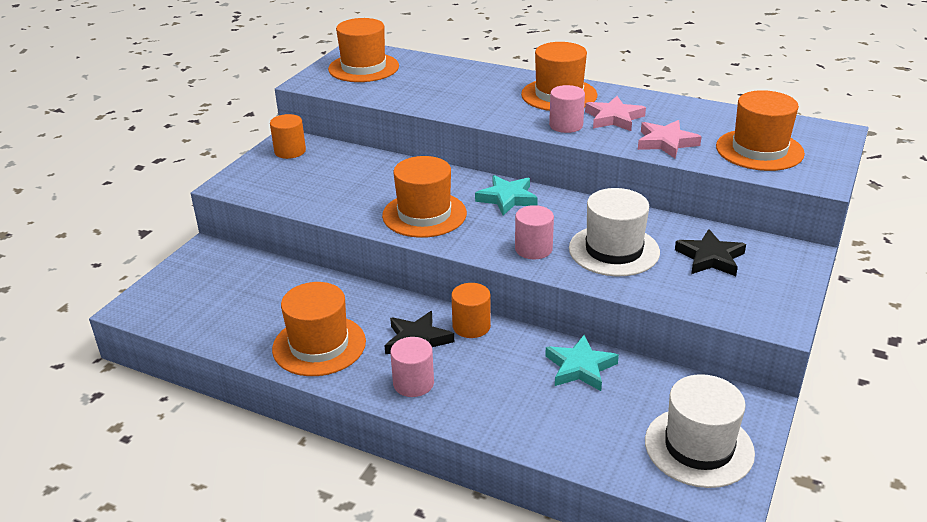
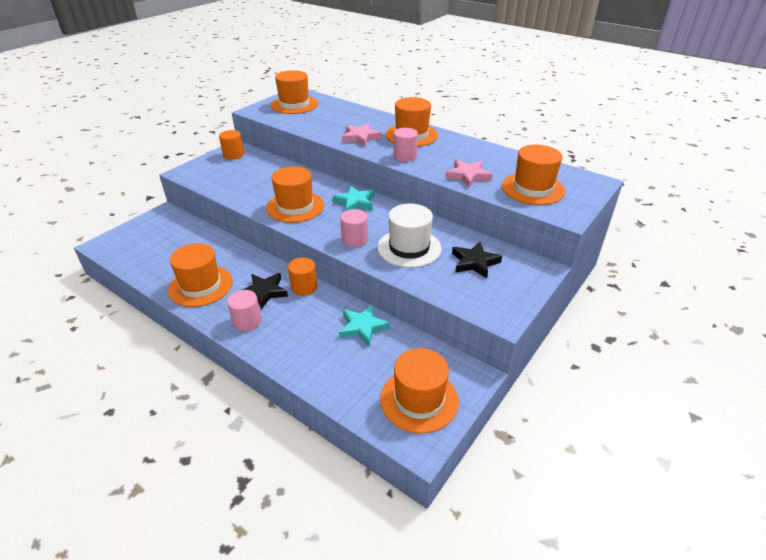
camera: 10 degrees right, 5 degrees up
pink star [585,96,646,131] -> pink star moved to [342,123,382,147]
white hat [645,374,755,488] -> orange hat [380,348,459,433]

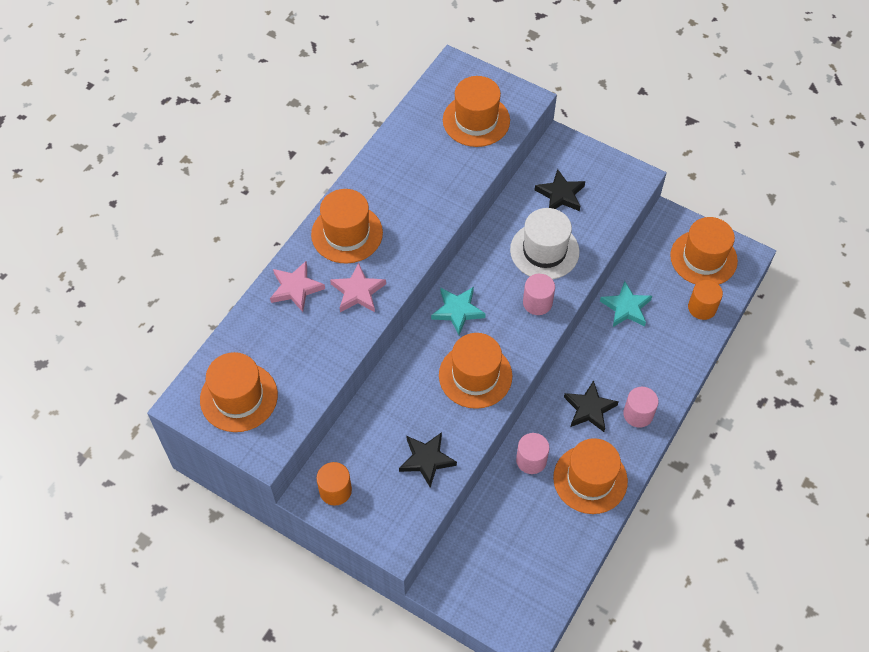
camera: 95 degrees left, 20 degrees up
orange cylinder [288,257,317,296] -> orange cylinder moved to [688,280,723,320]
pink cylinder [393,128,418,162] -> pink cylinder moved to [516,433,549,474]
pink star [446,159,493,188] -> pink star moved to [270,261,325,312]
none -> black star [399,432,457,488]

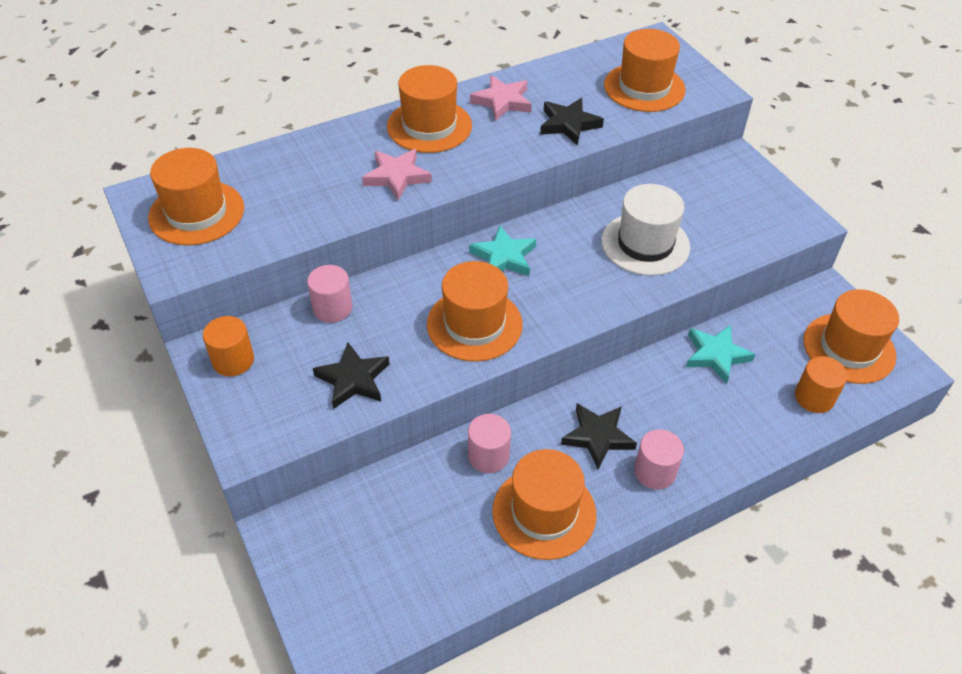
camera: 30 degrees right, 10 degrees down
pink star [270,261,325,312] -> pink star moved to [470,75,532,121]
pink cylinder [523,274,555,315] -> pink cylinder moved to [307,265,352,323]
black star [535,169,585,211] -> black star moved to [540,98,604,145]

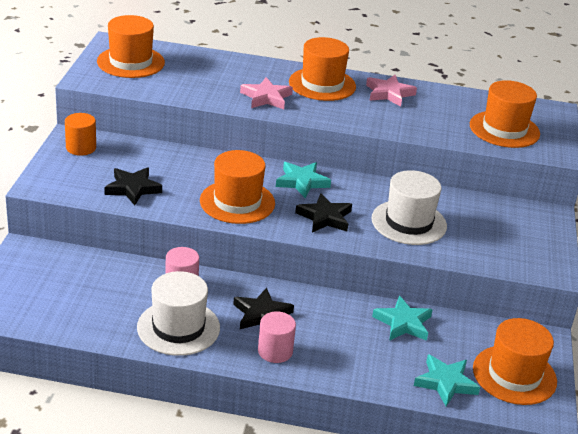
camera: 35 degrees right, 15 degrees down
pink cylinder [307,265,352,323] -> none
orange hat [492,449,596,560] -> white hat [137,271,220,356]
black star [540,98,604,145] -> black star moved to [295,193,352,232]
orange cylinder [795,356,848,413] -> turquoise star [414,354,480,406]

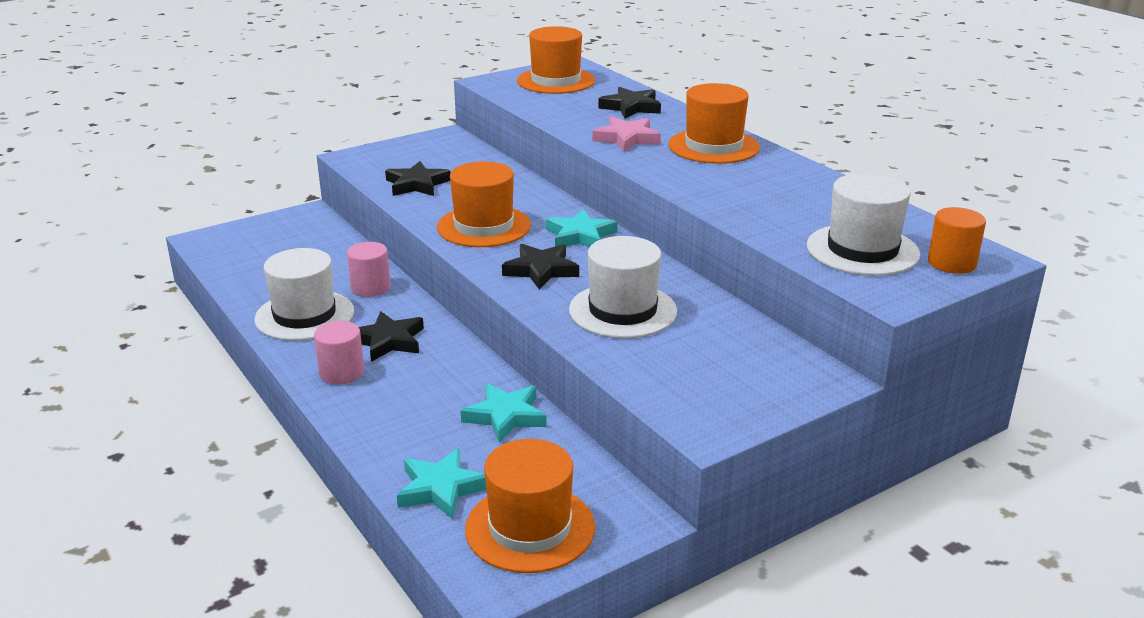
camera: 50 degrees right, 5 degrees down
orange cylinder [65,113,96,156] -> orange cylinder moved to [928,207,986,274]
pink star [366,75,417,107] -> none
orange hat [470,80,540,148] -> white hat [807,173,920,276]
none -> black star [598,87,661,118]

